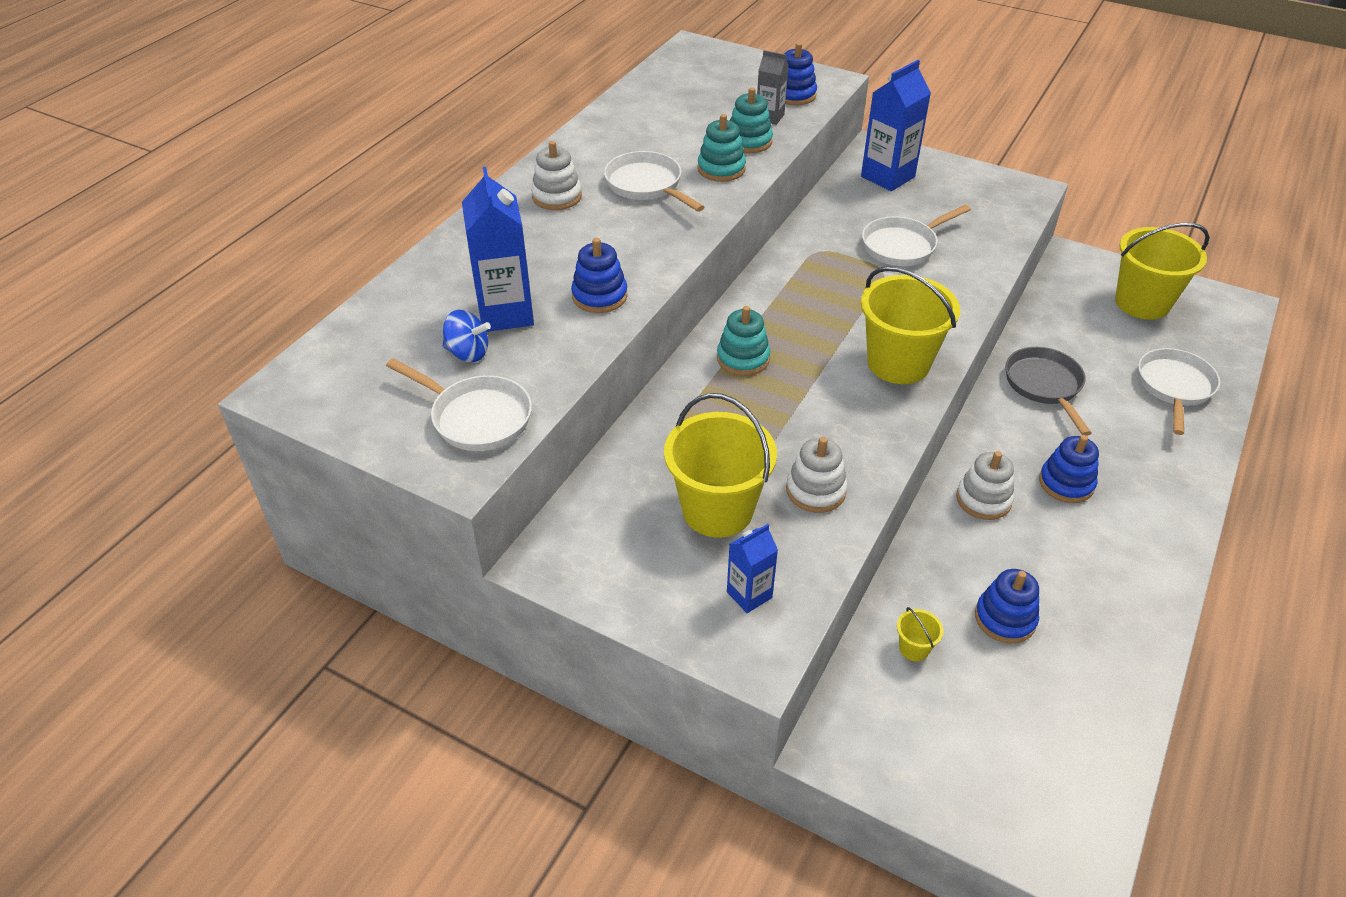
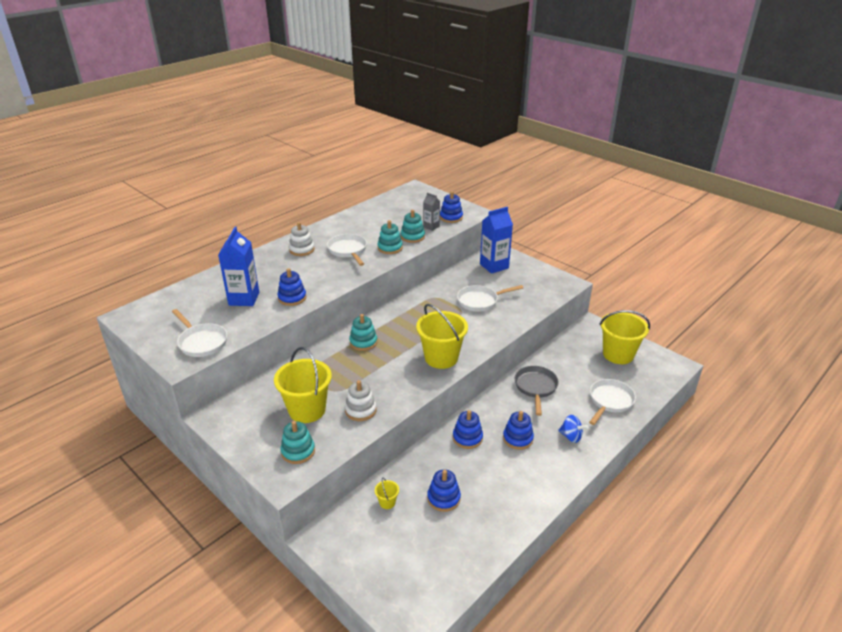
camera: 15 degrees right, 10 degrees down
blue spinning top [443,310,491,362] -> blue spinning top moved to [558,415,588,443]
blue carton [727,524,778,613] -> turquoise stacking toy [280,421,315,464]
white stacking toy [956,451,1014,520] -> blue stacking toy [453,410,483,449]

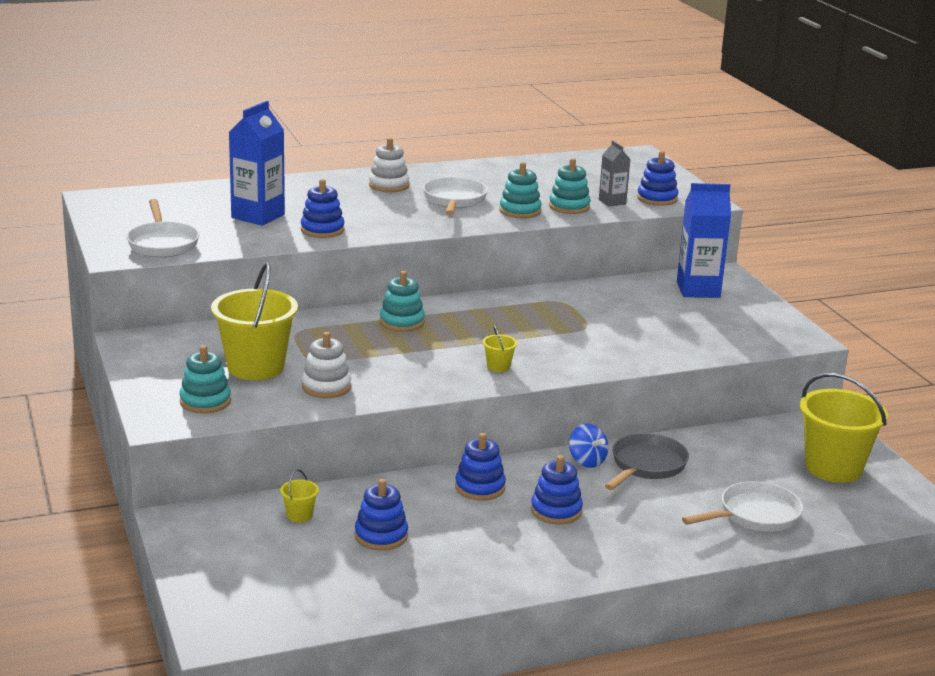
camera: 25 degrees right, 10 degrees down
yellow bucket [416,304,468,369] -> yellow bucket [483,325,517,372], size x0.42
white pan [457,285,523,312] -> none
blue spinning top [558,415,588,443] -> blue spinning top moved to [569,423,608,468]

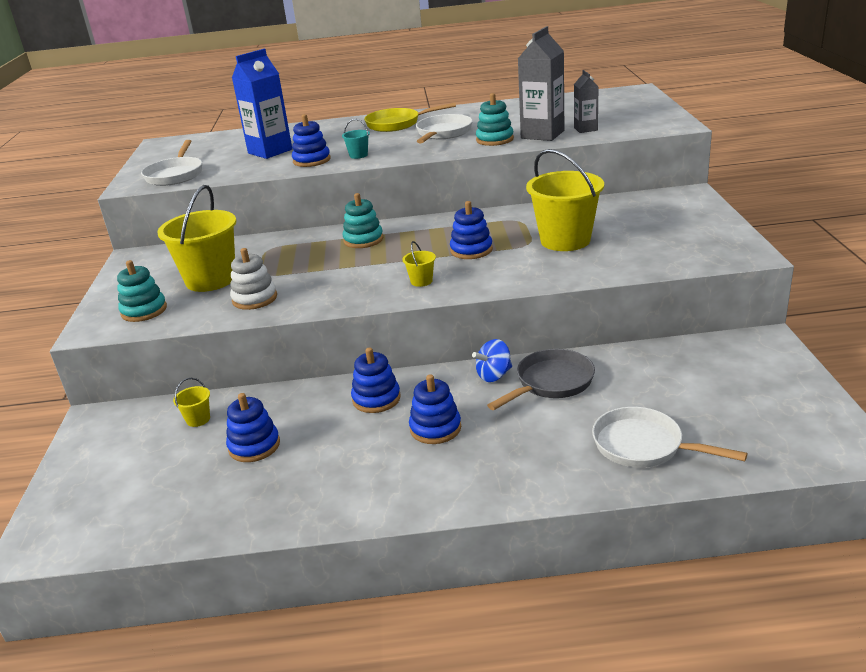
camera: 20 degrees right, 5 degrees up
white stacking toy [369,138,409,192] -> yellow pan [364,103,456,132]
turquoise stacking toy [549,158,591,214] -> grey carton [518,26,564,141]
blue spinning top [569,423,608,468] -> blue spinning top turned 75 degrees clockwise [472,339,512,382]
blue stacking toy [637,151,678,206] -> blue stacking toy moved to [450,201,493,259]
blue carton [677,183,731,298] -> none
white pan [682,481,803,532] -> white pan turned 135 degrees counterclockwise [592,407,748,468]
yellow bucket [800,373,888,483] -> yellow bucket moved to [526,149,604,251]
none -> turquoise bucket [342,119,370,159]

